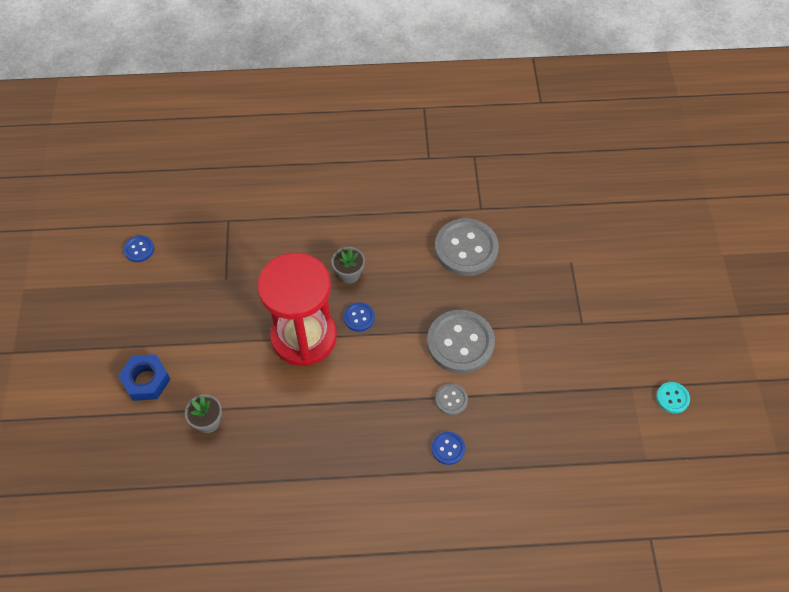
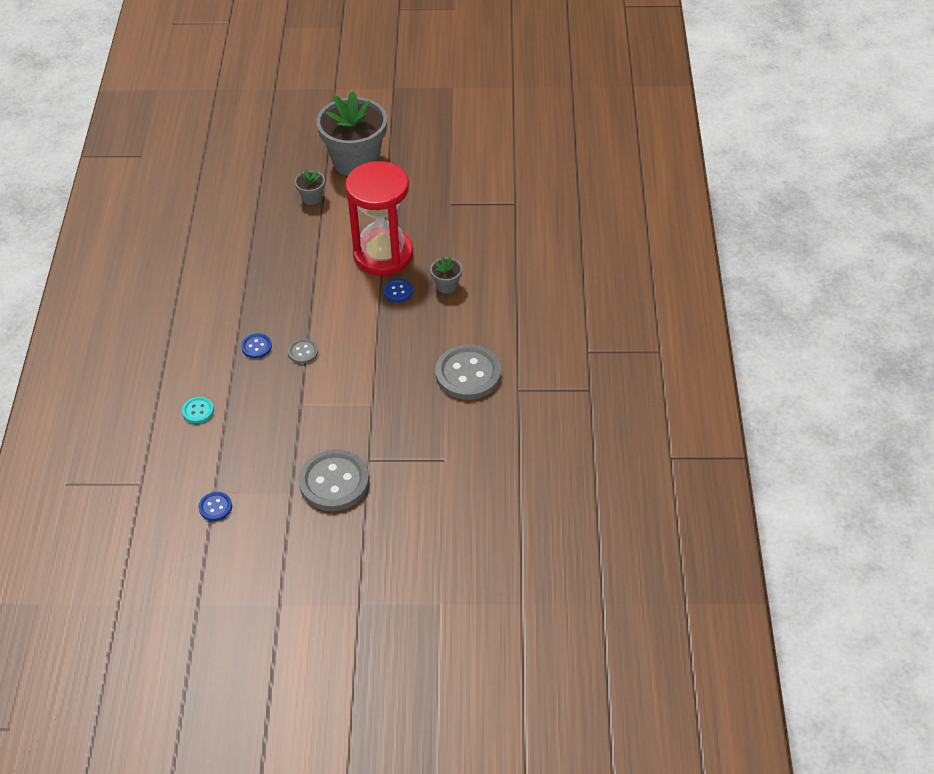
camera: 95 degrees right, 10 degrees down
blue nut [118,354,170,401] -> grey flower pot [316,91,387,176]
blue button [124,235,154,262] -> blue button moved to [199,492,232,521]
grey button [427,310,495,374] -> grey button moved to [299,449,369,511]
turquoise button [656,382,690,413] -> turquoise button moved to [182,397,214,423]

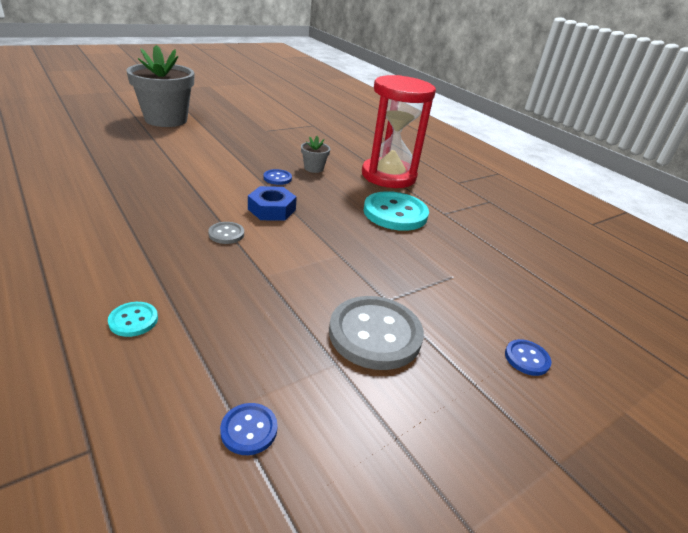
camera: 40 degrees left, 15 degrees down
blue button [241,333,272,358] -> blue button moved to [505,339,552,376]
grey flower pot [295,169,325,205] -> none
red hourglass [345,161,413,275] -> red hourglass moved to [362,75,436,188]
grey button [435,344,501,400] -> turquoise button [364,191,429,231]
none -> blue nut [248,186,297,221]

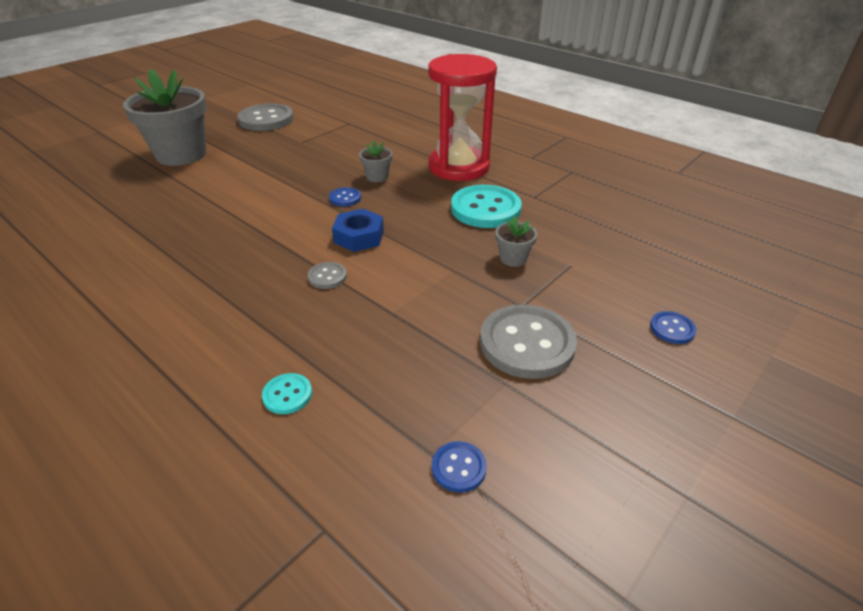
camera: 10 degrees left, 5 degrees up
none -> grey button [238,103,294,131]
none -> grey flower pot [495,216,537,267]

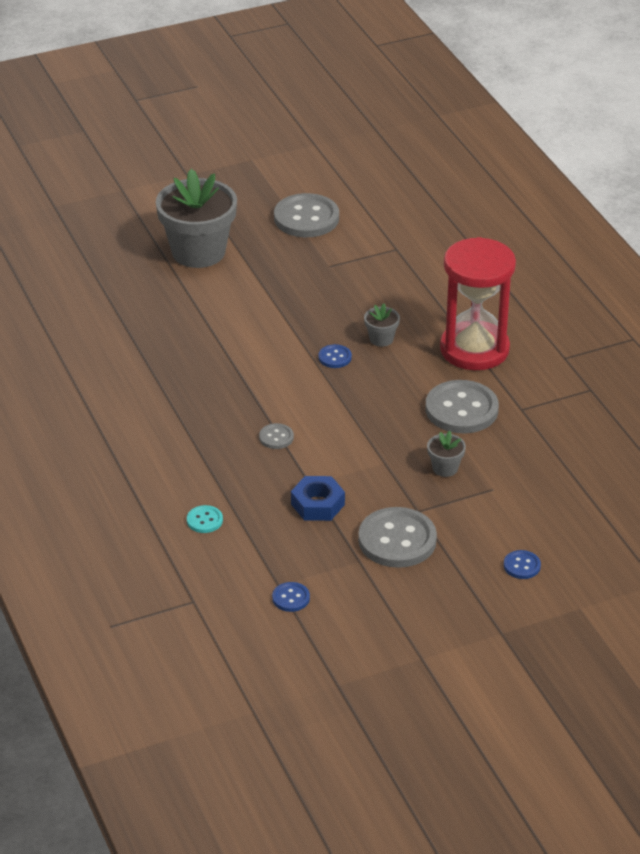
camera: 25 degrees right, 0 degrees up
blue nut [332,209,384,252] -> blue nut moved to [291,476,345,521]
turquoise button [451,185,522,228] -> grey button [426,380,499,433]

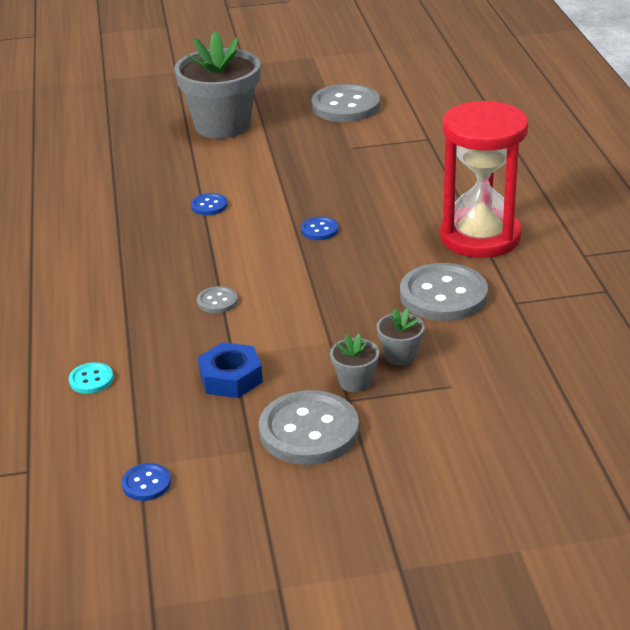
camera: 15 degrees right, 5 degrees down
grey flower pot [364,303,400,347] -> grey flower pot moved to [330,334,379,393]
blue button [504,550,541,579] -> blue button moved to [191,193,227,215]

